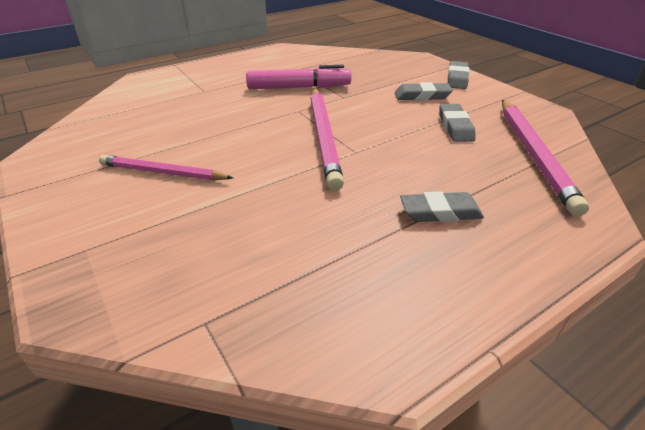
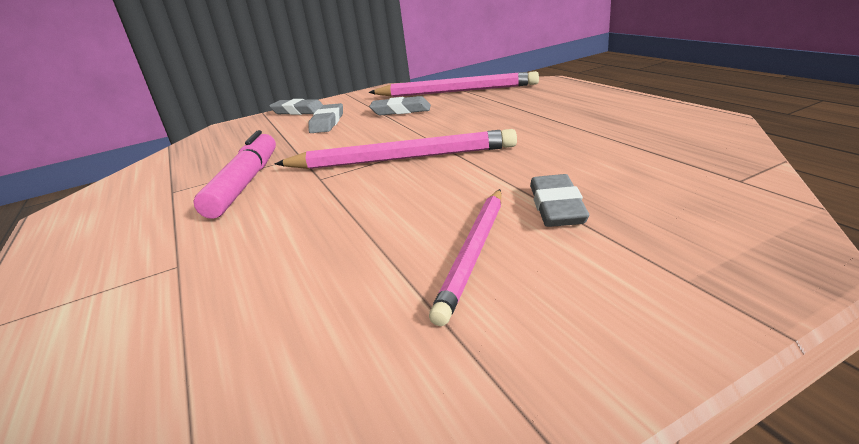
camera: 80 degrees left, 10 degrees down
grey eraser [400,191,484,222] -> grey eraser moved to [530,174,589,227]

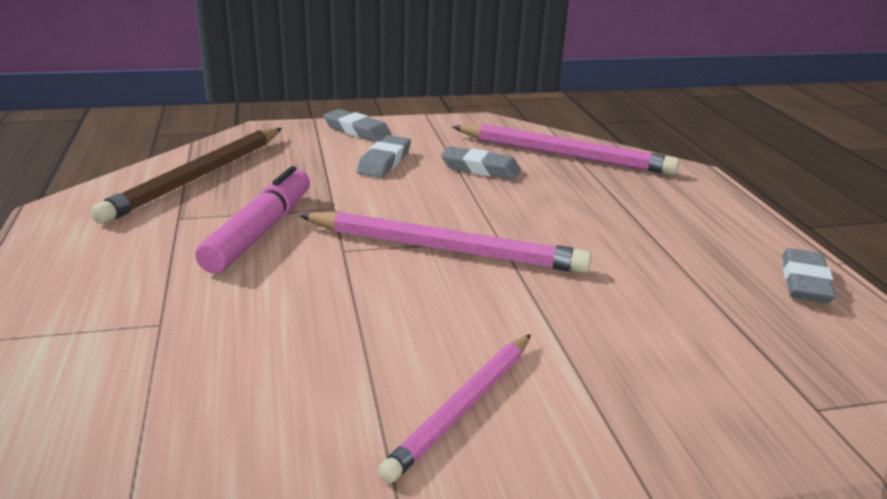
camera: 10 degrees right, 0 degrees up
grey eraser [530,174,589,227] -> grey eraser moved to [782,248,835,303]
none -> brown pencil [91,128,282,224]

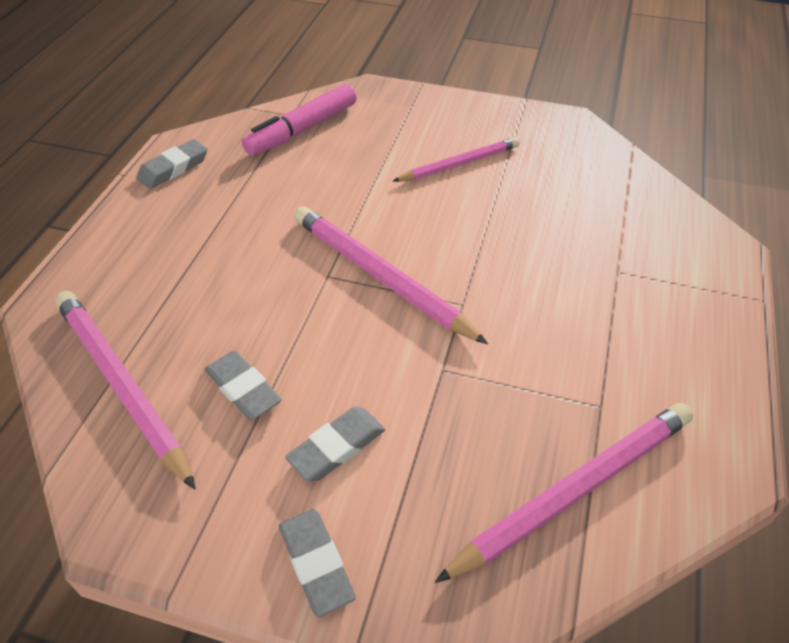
camera: 150 degrees left, 20 degrees up
brown pencil [91,128,282,224] -> pink pencil [435,403,693,583]
pink marker [195,166,310,273] -> pink marker moved to [242,84,357,156]

